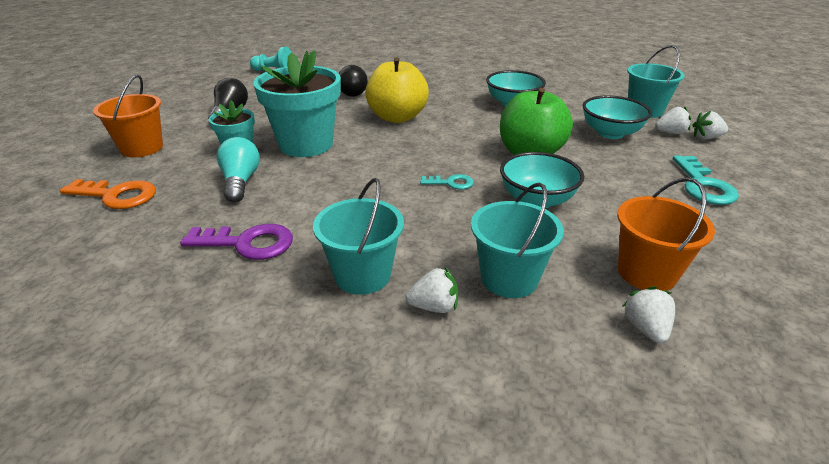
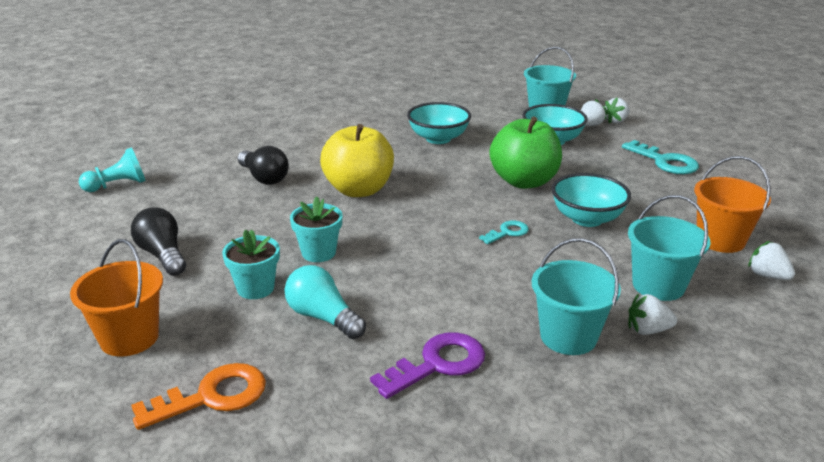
camera: 40 degrees left, 5 degrees down
turquoise flower pot [253,50,341,157] -> turquoise flower pot [290,196,342,262], size x0.52
white strawberry [406,267,458,313] -> white strawberry turned 135 degrees counterclockwise [628,294,677,335]

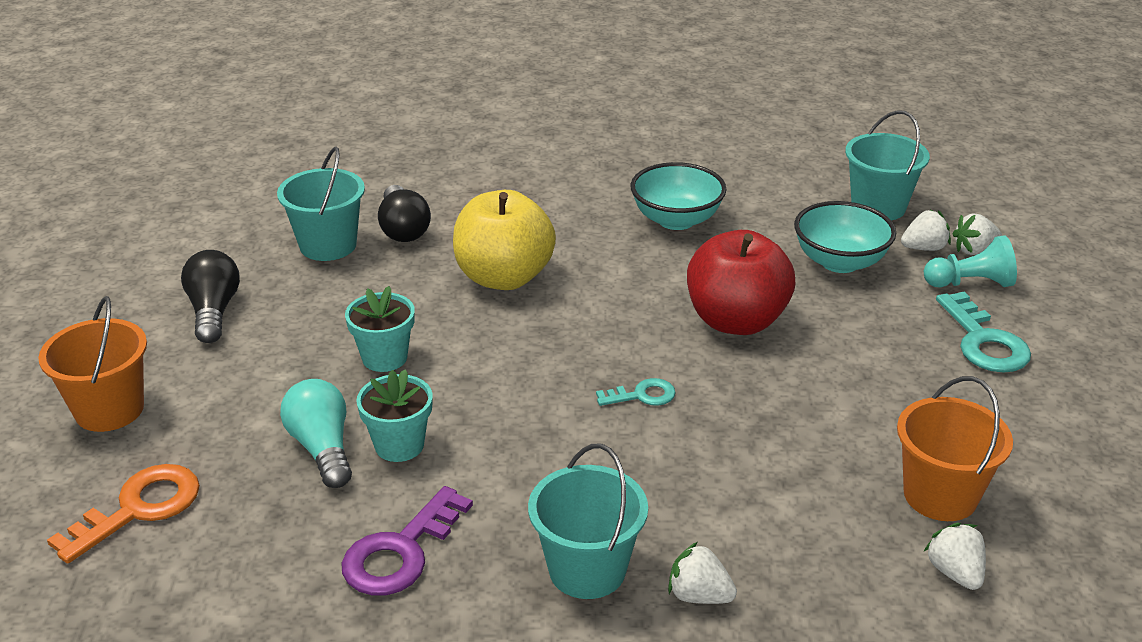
camera: 25 degrees right, 5 degrees up
turquoise pawn [79,148,146,192] -> turquoise pawn moved to [924,235,1017,288]
orange key [131,363,266,430] -> orange key turned 45 degrees counterclockwise [47,464,200,564]
turquoise flower pot [222,229,280,299] -> turquoise flower pot moved to [356,369,433,462]
purple key [370,332,485,399] -> purple key turned 135 degrees clockwise [341,486,473,596]
green apple [490,117,562,189] -> red apple [687,230,795,335]
turquoise bowl [551,173,631,227] -> none
turquoise bucket [628,195,710,301] -> turquoise bucket moved to [277,146,365,261]

